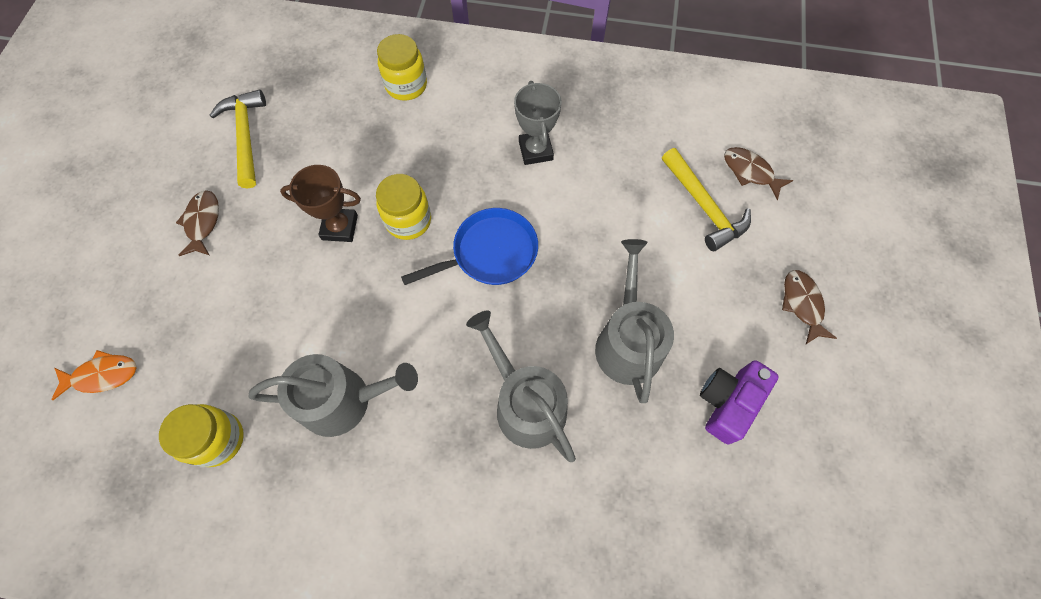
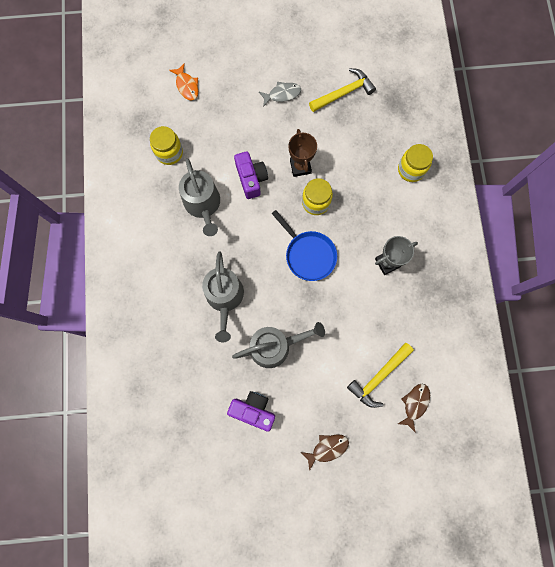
camera: 75 degrees right, 10 degrees up
brown fish [176,190,219,256] -> grey fish [259,82,301,107]
grey watering can [466,311,576,462] -> grey watering can turned 135 degrees clockwise [202,252,244,342]
none -> purple camera [234,151,268,199]

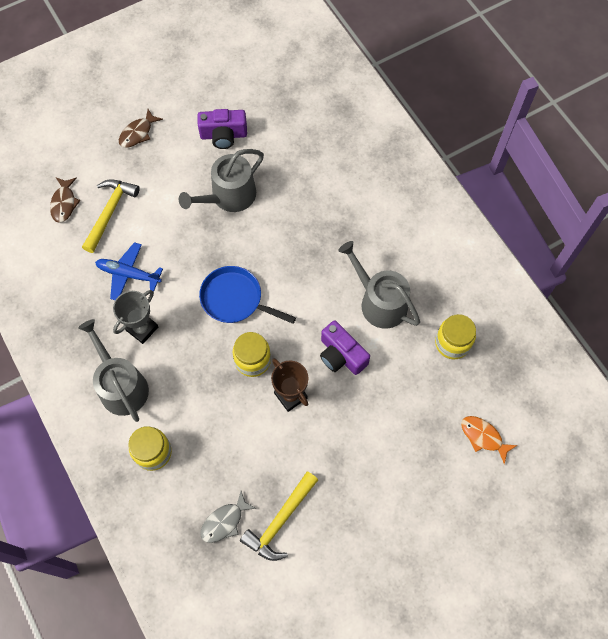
camera: 155 degrees right, 10 degrees down
grey watering can [202,252,244,342] -> grey watering can moved to [78,319,149,422]
grey fish [259,82,301,107] -> grey fish moved to [201,491,256,543]
none -> blue plane [95,242,163,300]

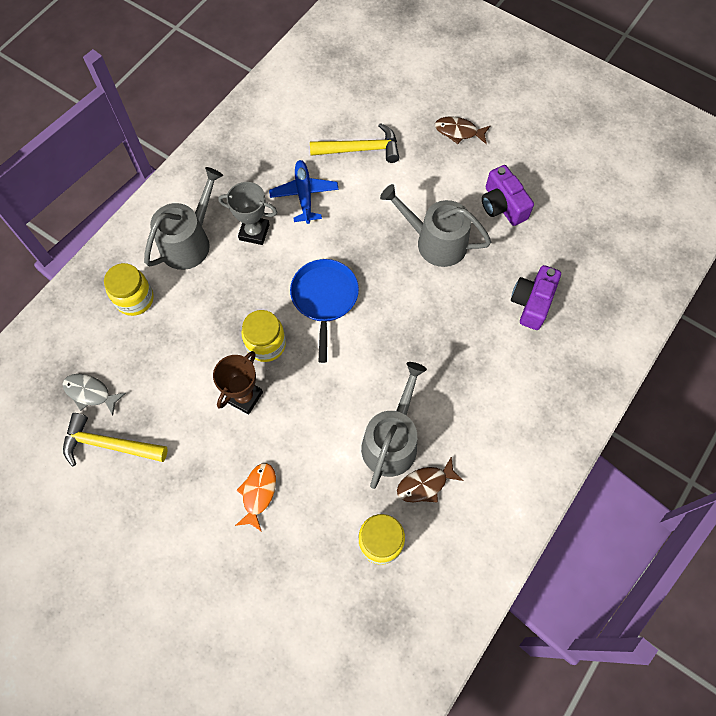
camera: 65 degrees right, 0 degrees up
brown fish [50,178,80,223] -> brown fish moved to [397,456,464,503]
purple camera [320,320,370,375] -> purple camera moved to [511,265,561,330]
orange fish [461,416,518,464] -> orange fish moved to [235,463,276,532]

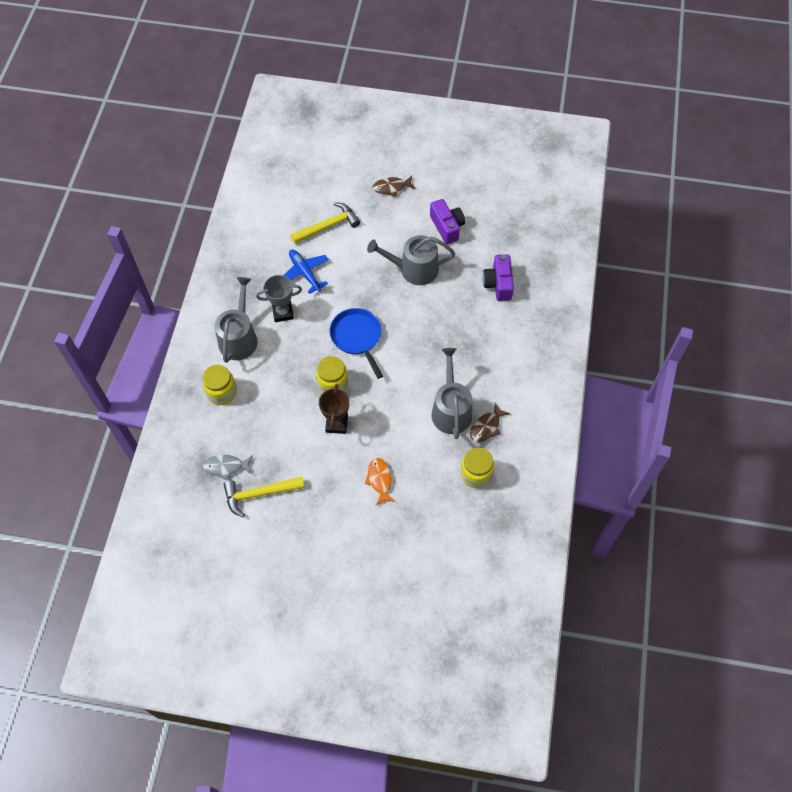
camera: 25 degrees left, 5 degrees down
purple camera [482,165,534,226] -> purple camera turned 150 degrees counterclockwise [430,199,465,244]

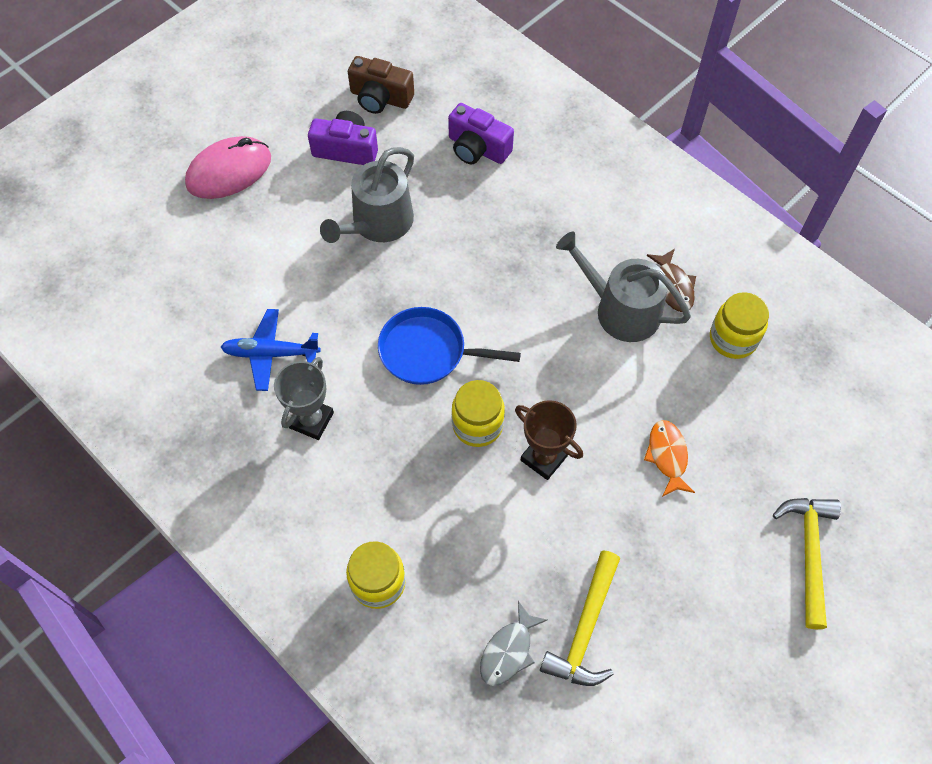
camera: 55 degrees left, 0 degrees up
grey watering can [215,277,258,363] -> none
yellow hammer [291,202,360,244] -> yellow hammer moved to [773,498,841,629]
orange fish [365,458,396,505] -> orange fish turned 60 degrees clockwise [644,420,695,497]
brown fish [373,176,416,197] -> pink mouse [185,136,271,199]
none -> brown camera [348,56,414,114]

